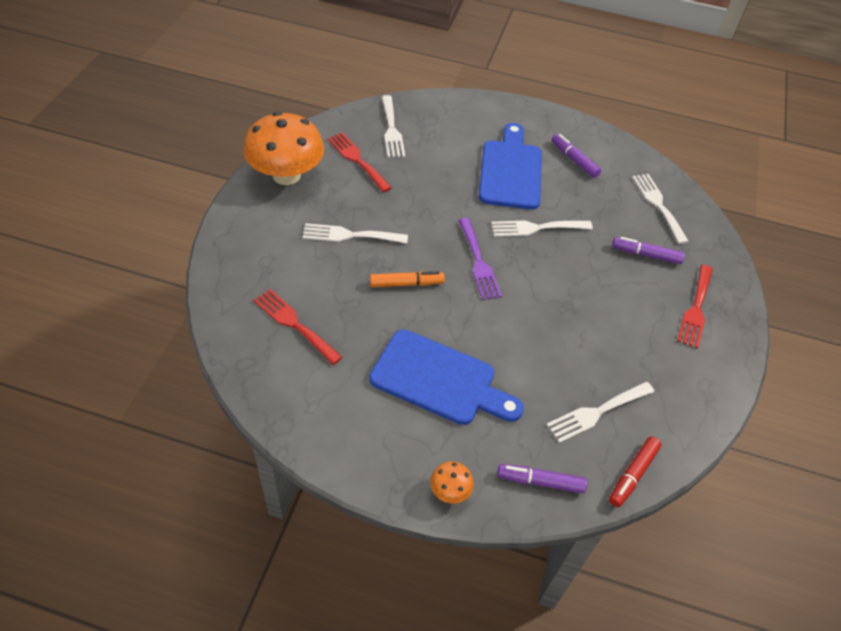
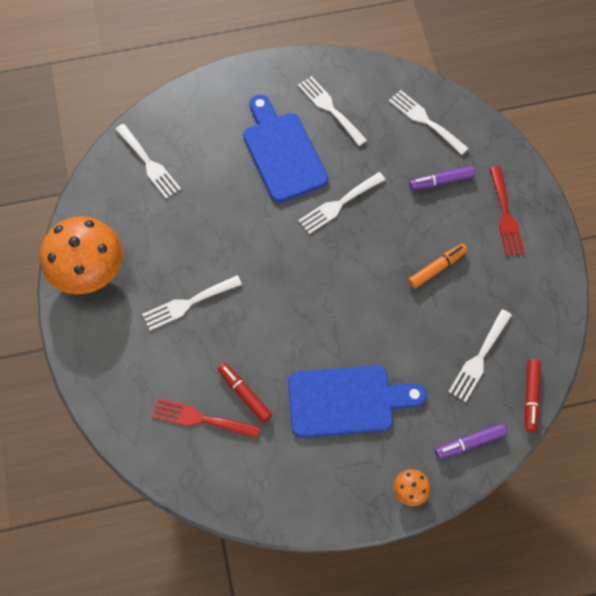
camera: 25 degrees left, 15 degrees up
red fork [327,132,392,192] -> none
orange marker [370,271,445,287] -> orange marker moved to [408,244,468,289]
purple fork [458,218,502,300] -> none
purple marker [552,134,601,178] -> white fork [298,76,367,146]
none -> red marker [218,363,272,423]

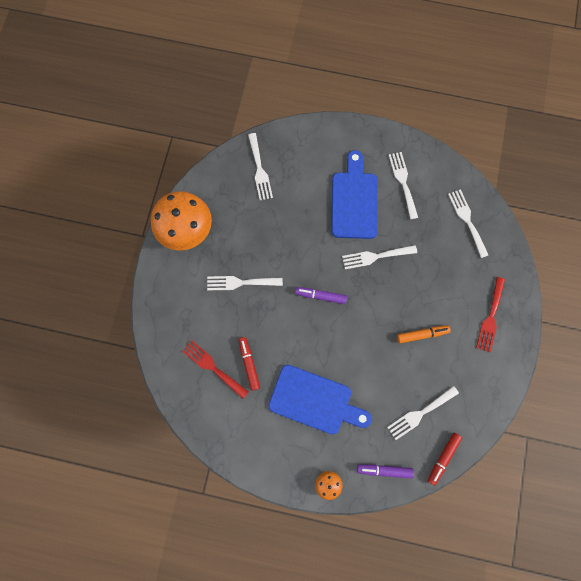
camera: 25 degrees right, 10 degrees up
purple marker [409,166,475,190] -> purple marker moved to [295,287,347,304]

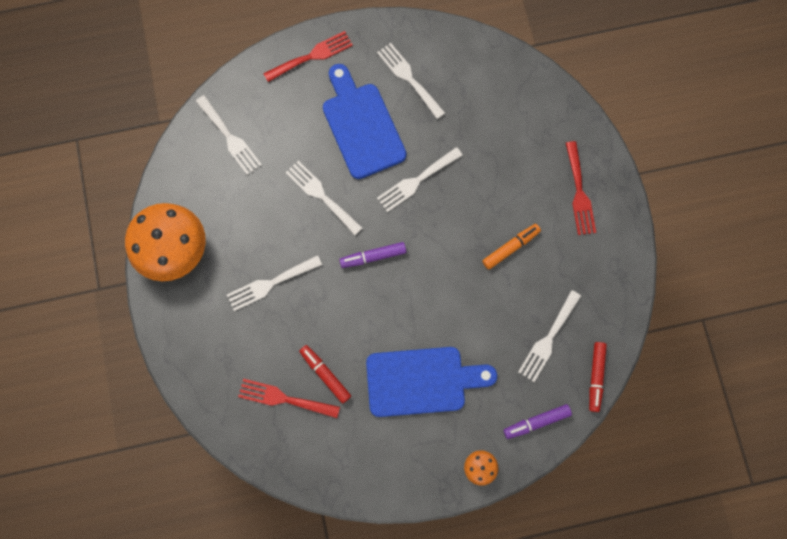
camera: 25 degrees left, 0 degrees up
white fork [448,189,488,258] -> white fork moved to [285,161,363,235]
none -> red fork [263,31,353,82]

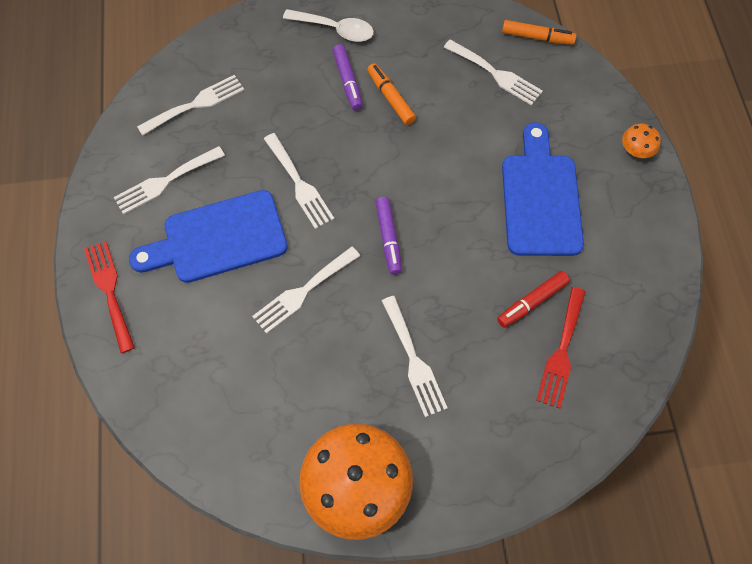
camera: 85 degrees left, 10 degrees down
white fork [196,95,262,175] -> white fork moved to [137,75,244,136]
purple marker [504,404,572,439] -> purple marker moved to [333,44,363,110]
red fork [566,141,596,235] -> white spoon [283,9,374,42]
red marker [589,342,607,412] -> orange marker [502,20,576,45]

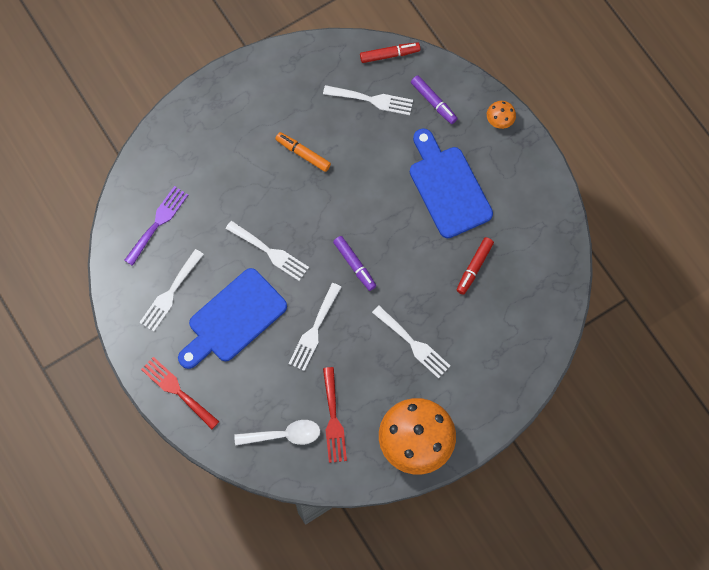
camera: 25 degrees left, 5 degrees up
white fork [137,75,244,136] -> purple fork [124,186,188,266]
white spoon [283,9,374,42] -> white spoon moved to [234,420,320,446]
purple marker [333,44,363,110] -> purple marker moved to [411,75,458,124]
orange marker [502,20,576,45] -> red marker [360,42,420,63]
red fork [536,287,586,408] -> red fork moved to [323,367,347,463]

